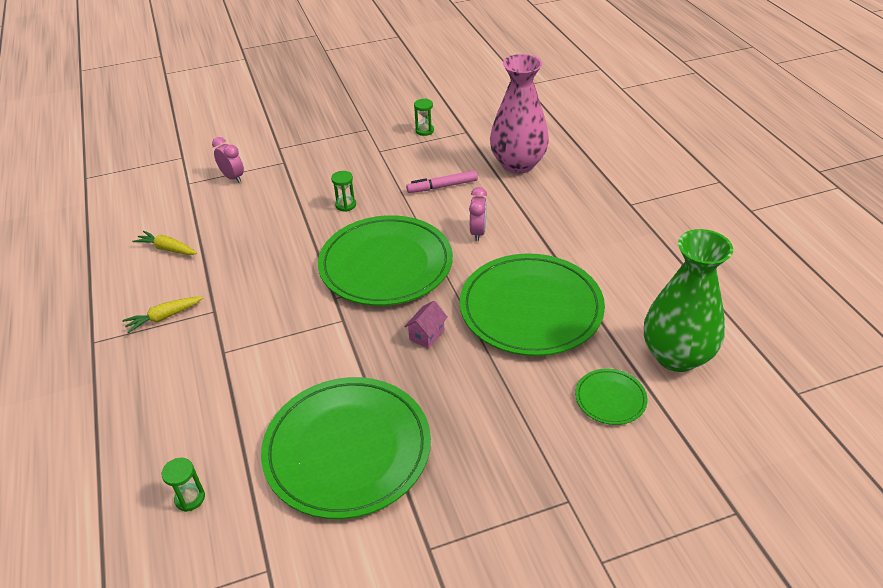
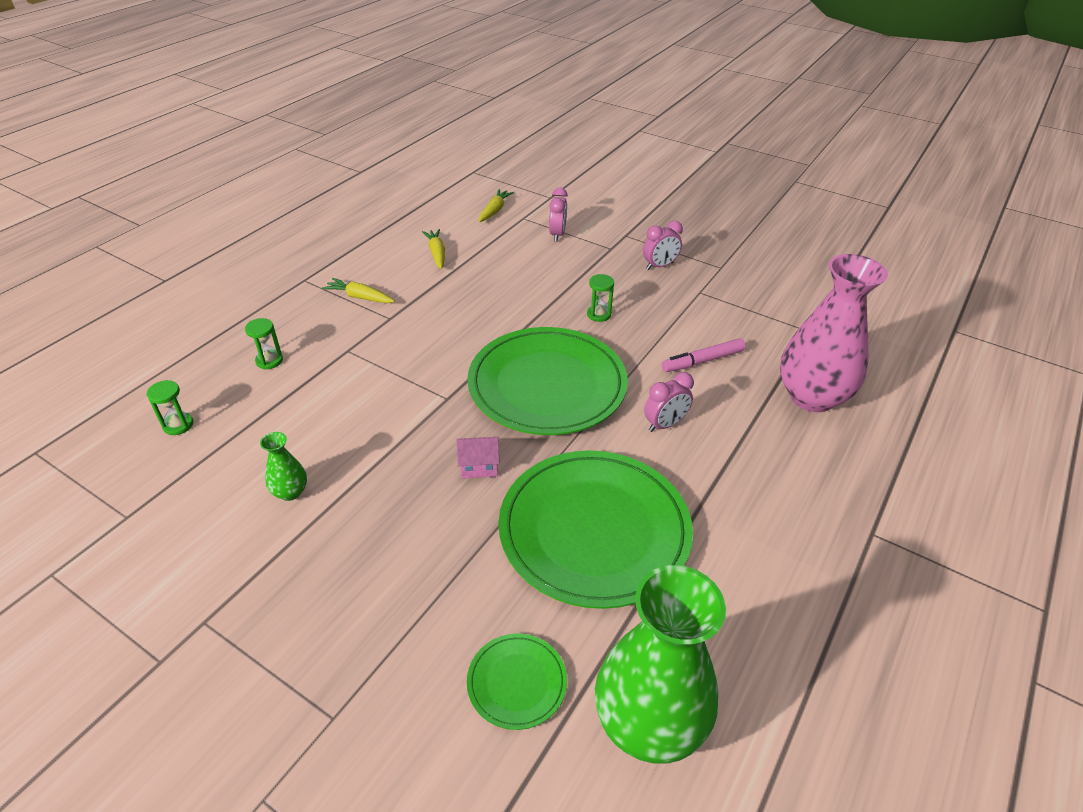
camera: 50 degrees right, 0 degrees up
green plate [261,377,431,519] -> green vase [260,432,307,501]
pink marker [406,170,478,193] -> pink marker turned 60 degrees counterclockwise [661,338,746,372]
green hourglass [414,98,434,136] -> green hourglass moved to [245,318,283,369]
none -> yellow carrot [479,189,514,222]
none -> pink clock [643,221,683,270]

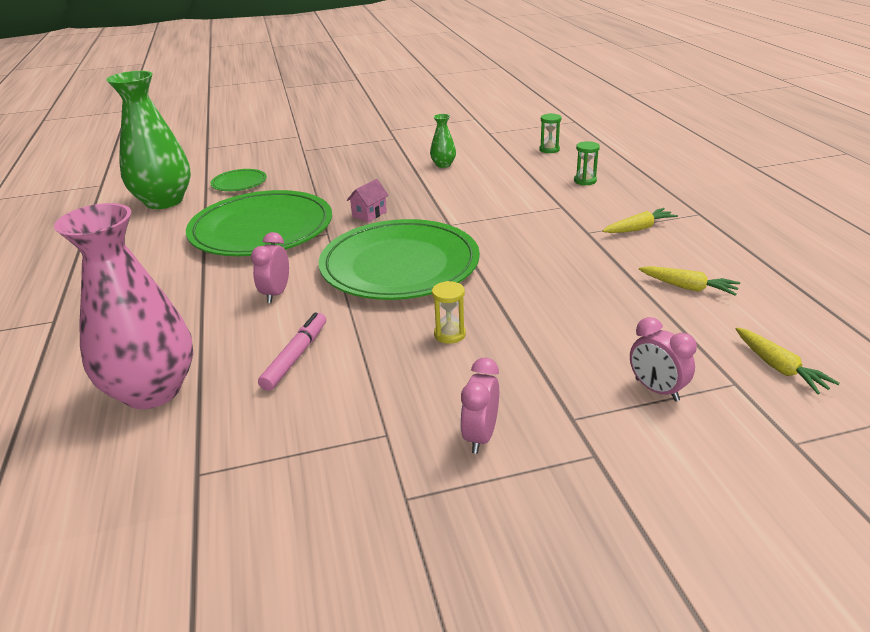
camera: 135 degrees right, 10 degrees down
green hourglass [587,274,614,322] -> yellow hourglass [432,281,466,344]

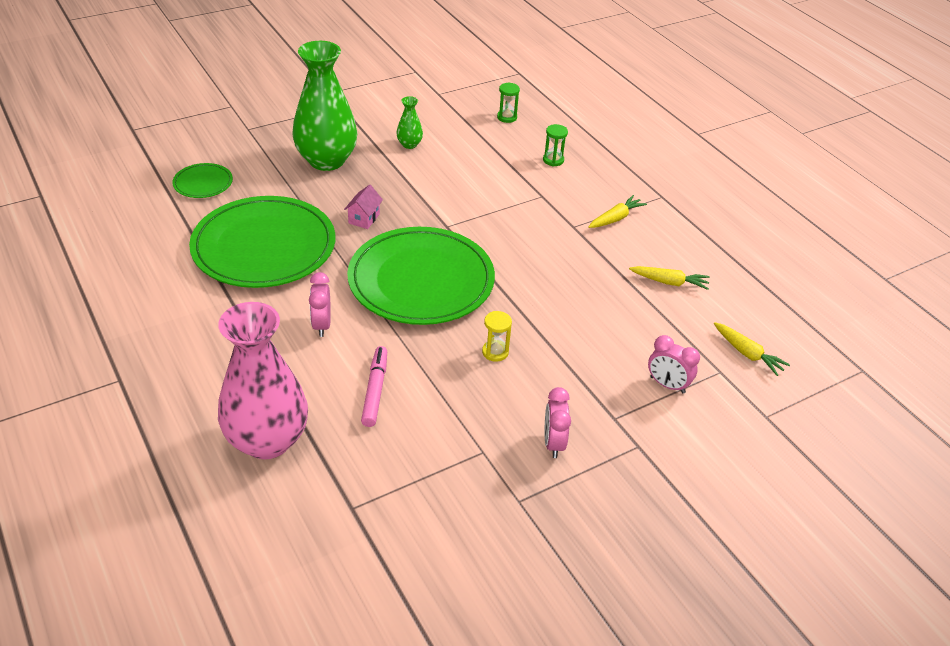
camera: 20 degrees left, 10 degrees up
green vase [106,71,191,209] -> green vase moved to [292,41,357,171]

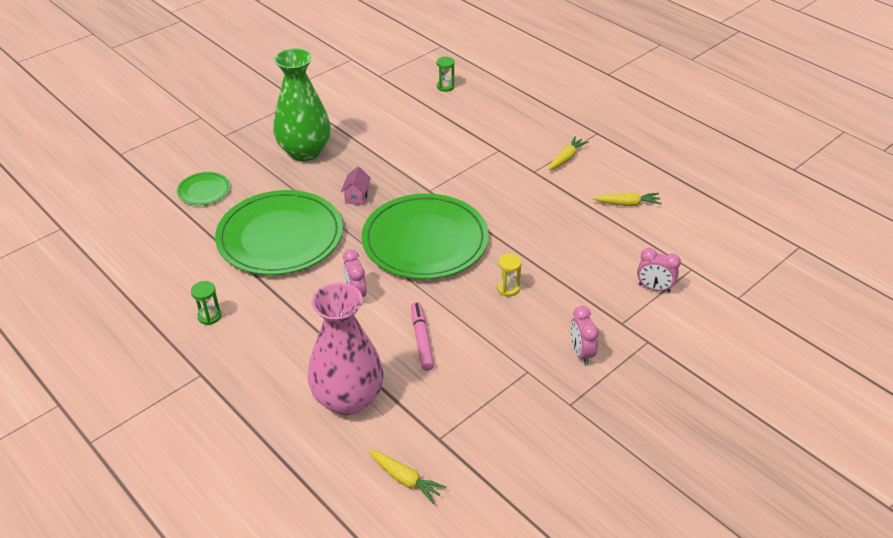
camera: 10 degrees left, 0 degrees up
green vase [396,96,423,149] -> none
green hourglass [543,124,568,167] -> green hourglass moved to [191,281,222,325]
yellow carrot [714,322,790,376] -> yellow carrot moved to [368,450,446,504]

